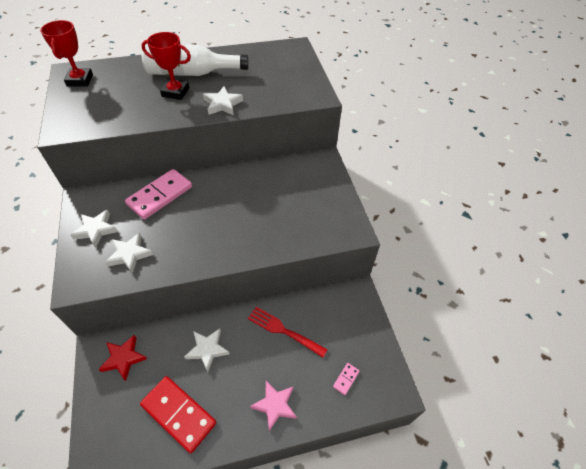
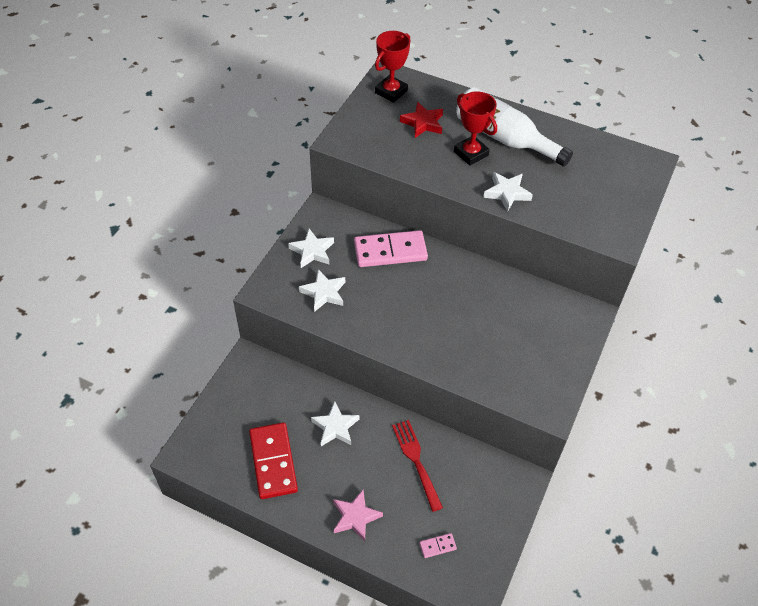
camera: 40 degrees right, 0 degrees up
red star [99,335,147,381] -> red star moved to [400,102,443,138]

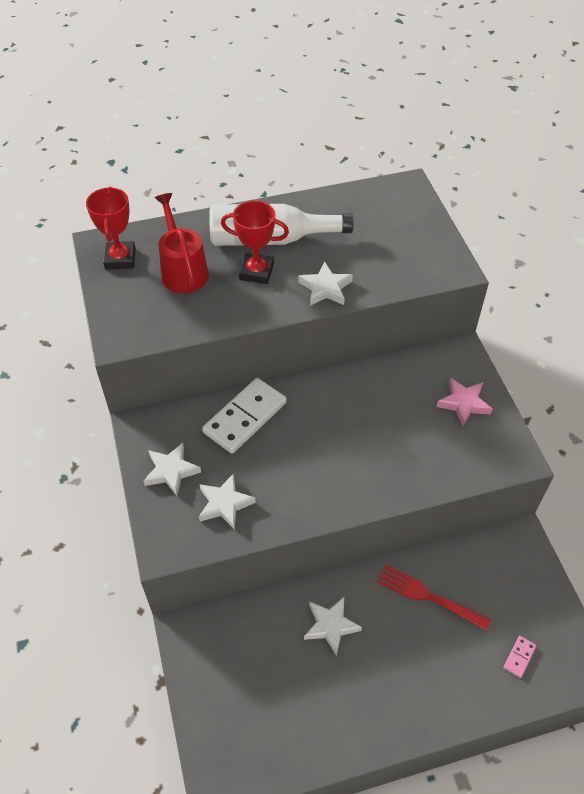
camera: 40 degrees left, 0 degrees up
red domino [249,422,298,499] -> none
pink star [333,490,383,542] -> pink star moved to [437,378,493,427]
pink domino [354,230,428,267] -> white domino [202,378,286,454]
red star [400,102,443,138] -> red watering can [155,193,209,293]

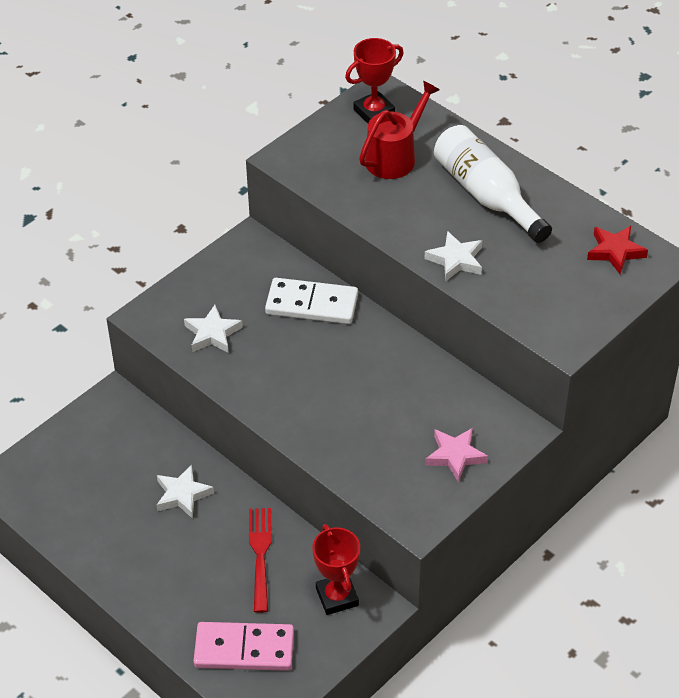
camera: 60 degrees right, 5 degrees down
white star [143,443,201,496] -> none
red trophy [221,200,289,284] -> red trophy moved to [312,524,360,615]
pink domino [503,636,536,678] -> pink domino [194,622,294,671], size x2.34
none -> red star [587,226,648,274]

